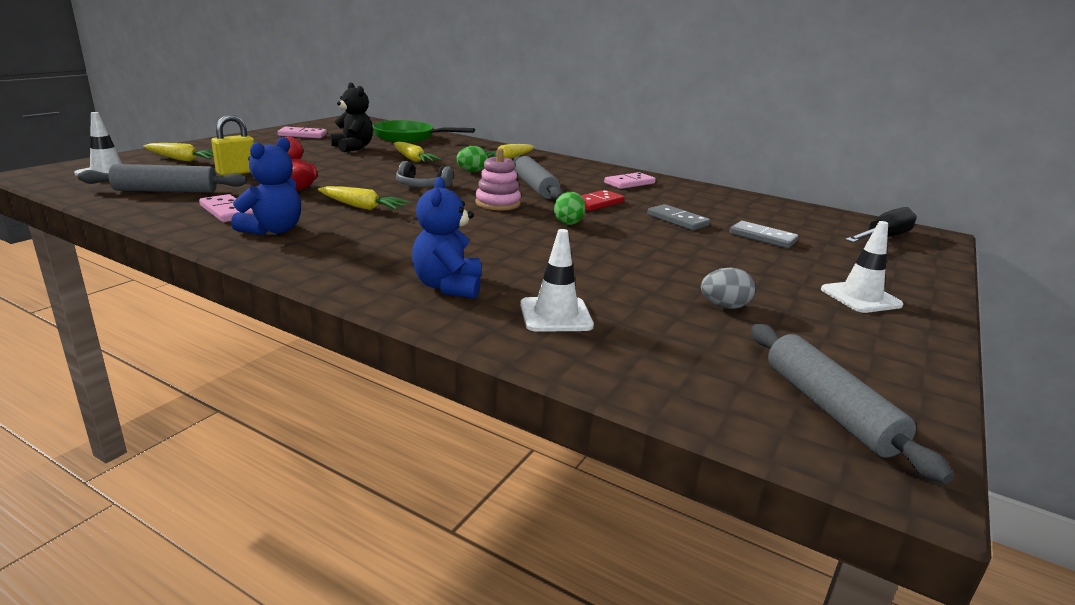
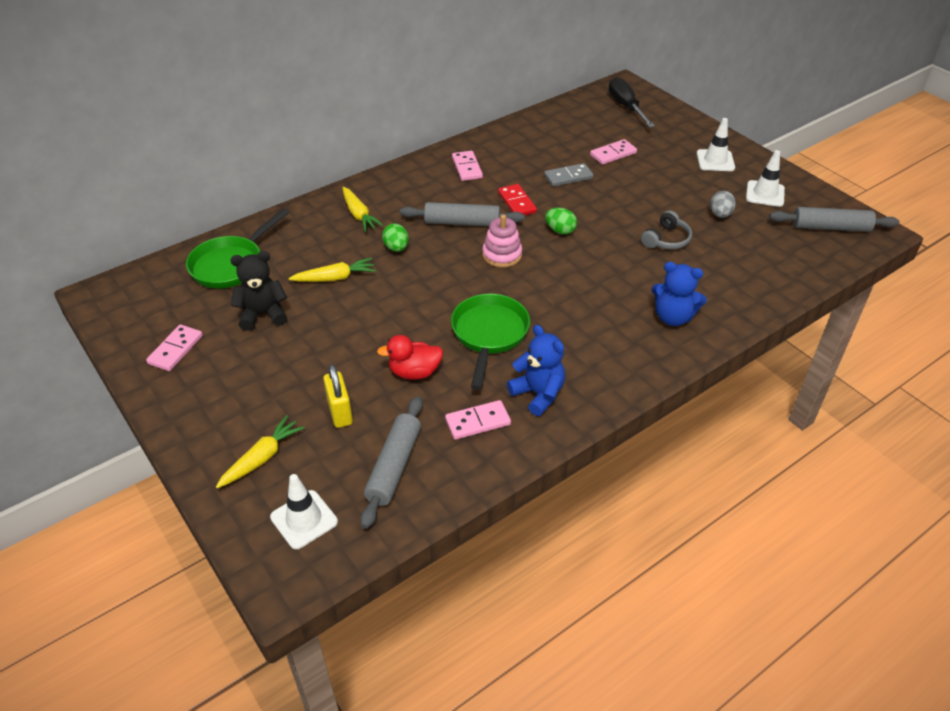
camera: 65 degrees left, 20 degrees up
yellow carrot [318,186,410,210] -> green pan [451,294,530,390]
grey headphones [396,161,453,187] -> grey headphones moved to [641,210,692,249]
white traffic cone [520,229,594,332] -> white traffic cone moved to [746,150,785,207]
grey domino [730,221,798,248] -> pink domino [590,139,637,165]

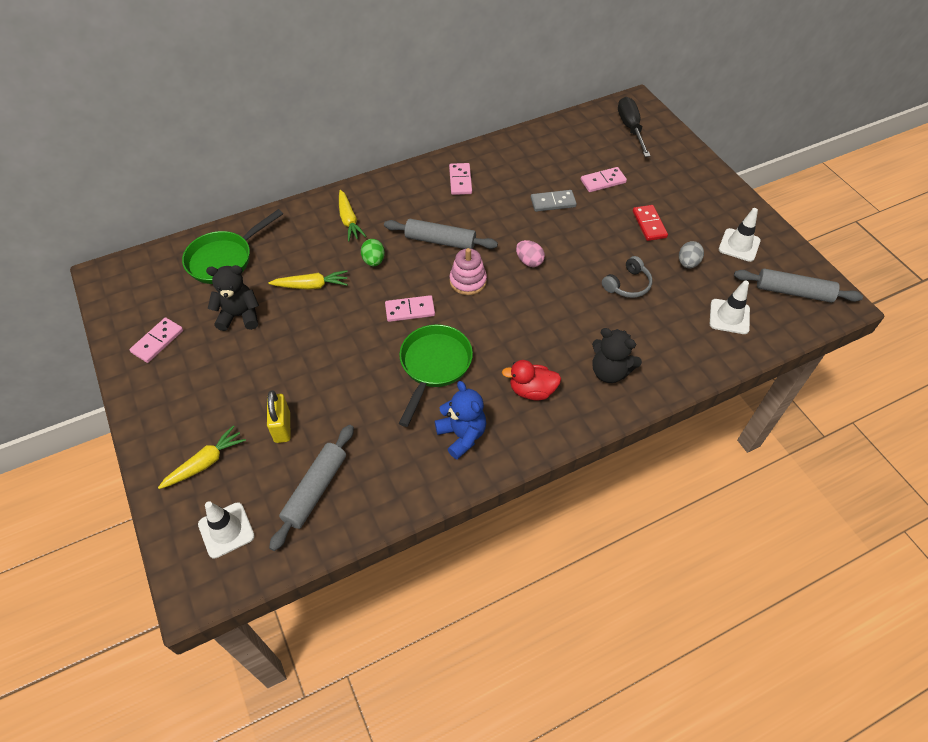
camera: 10 degrees right, 10 degrees up
red duck [377,335,443,379] -> red duck moved to [502,360,561,401]
pink domino [445,400,511,440] -> pink domino moved to [385,295,435,322]
red domino [498,184,537,215] -> red domino moved to [633,205,668,241]
green egg [545,208,577,235] -> pink egg [516,240,545,267]
blue teddy bear [651,262,707,326] -> black teddy bear [592,328,642,383]
white traffic cone [697,118,735,171] -> white traffic cone moved to [710,281,750,334]

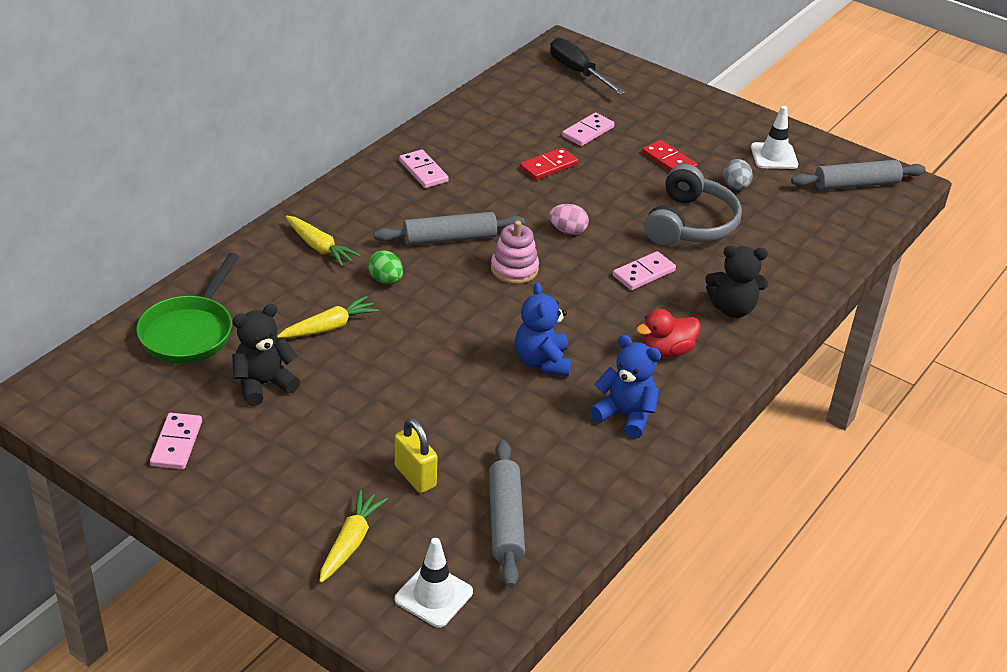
camera: 30 degrees left, 15 degrees down
pink domino [385,295,435,322] -> pink domino moved to [613,251,676,290]
green pan [399,324,473,427] -> blue teddy bear [515,282,572,376]
grey domino [531,190,577,212] -> red domino [520,147,578,180]
grey headphones [602,256,652,298] -> grey headphones [644,164,742,246], size x1.76
white traffic cone [710,281,750,334] -> none

